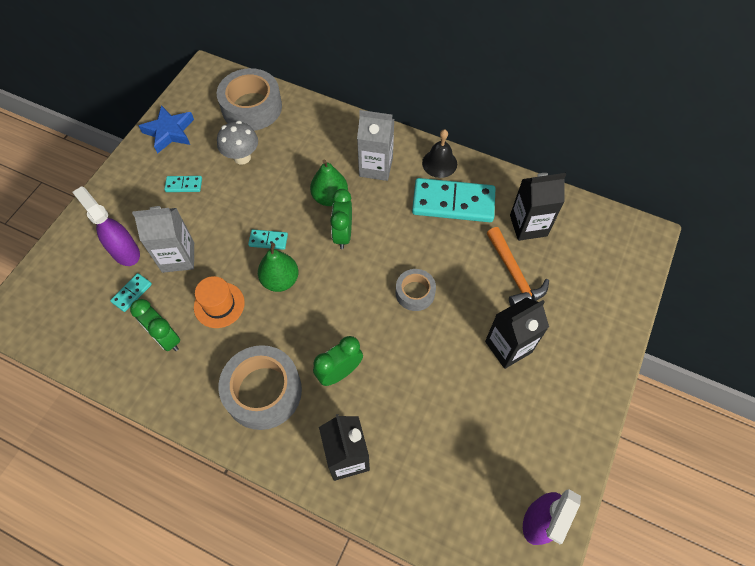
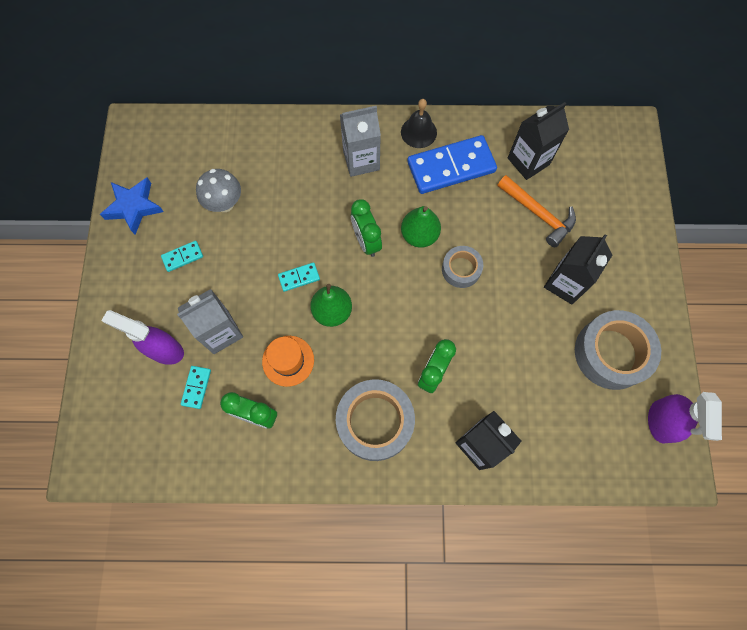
camera: 25 degrees left, 10 degrees up
grey tape [217,68,282,131] -> grey tape moved to [575,310,661,390]
green pear [310,160,348,206] -> green pear moved to [401,206,441,248]
turquoise domino [412,178,495,222] -> blue domino [407,135,497,194]

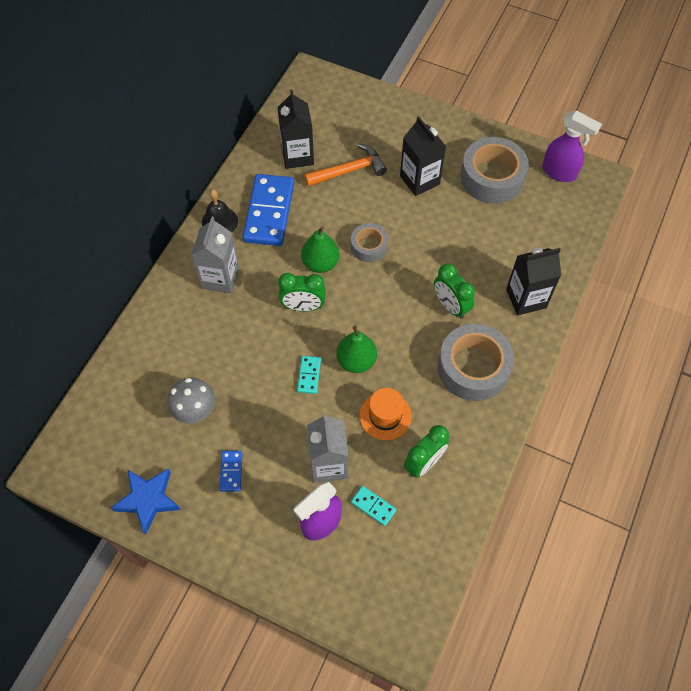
camera: 65 degrees left, 10 degrees down
turquoise domino [161,241,203,272] -> blue domino [219,451,242,492]

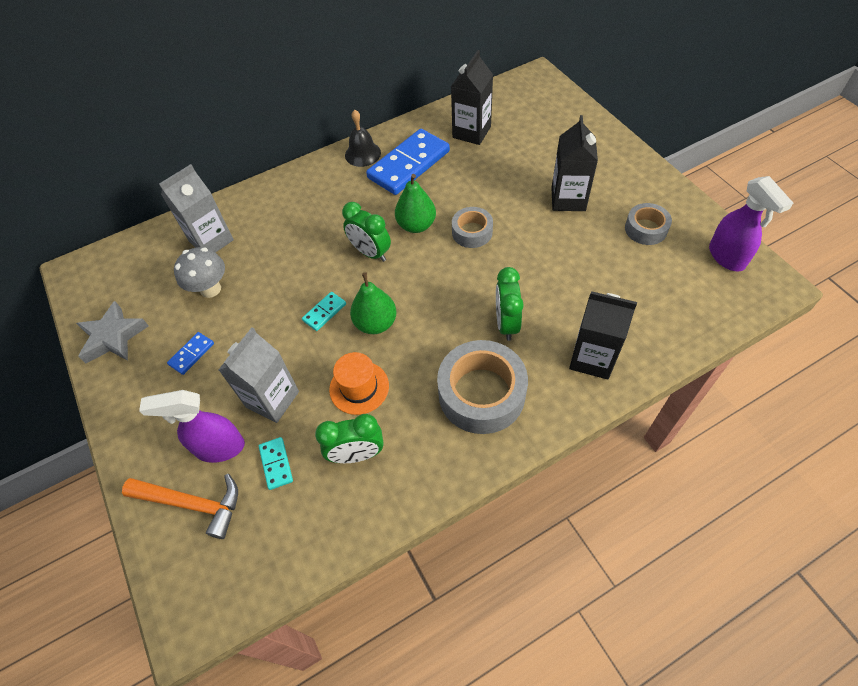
camera: 40 degrees right, 5 degrees down
blue star [111,468,181,535] -> grey star [76,301,149,363]
grey carton [191,217,239,293] -> grey carton moved to [159,164,234,253]
orange hammer [304,143,387,187] -> orange hammer moved to [122,474,238,539]
grey tape [460,137,529,204] -> grey tape [625,203,672,245], size x0.56

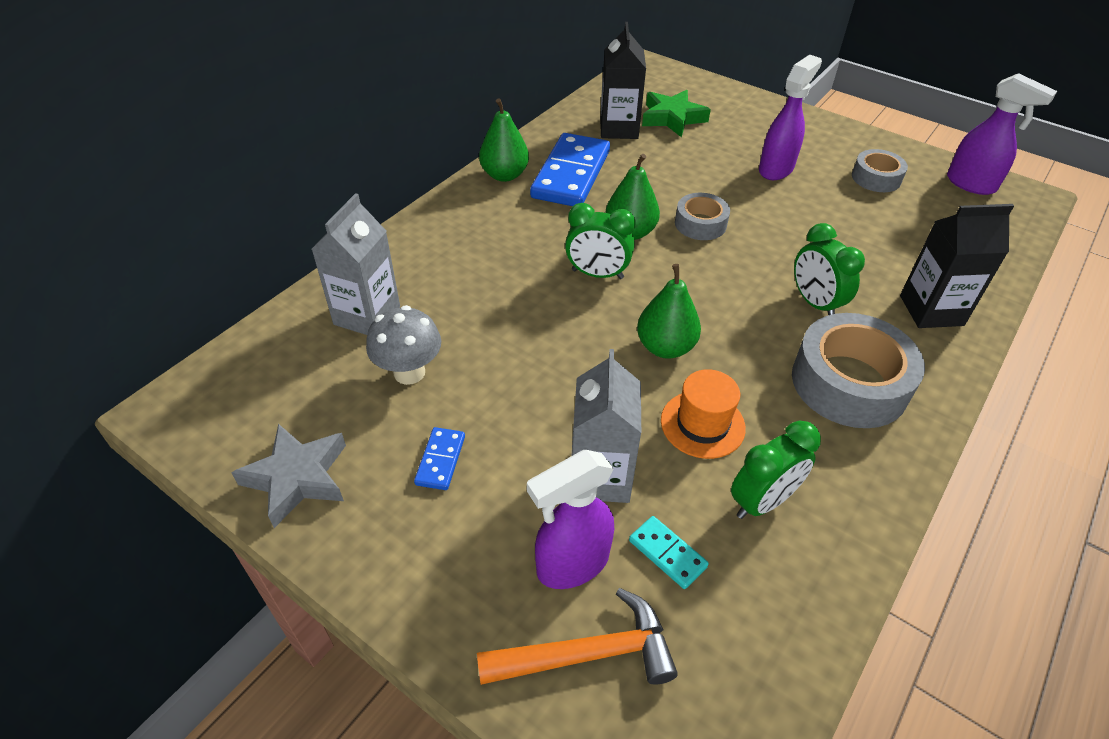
camera: 30 degrees left, 10 degrees down
turquoise domino [302,292,346,331] -> none
black bell [345,110,381,167] -> green pear [479,98,529,182]
black carton [551,115,598,211] -> purple spray bottle [759,54,822,180]
none -> green star [642,90,711,138]

